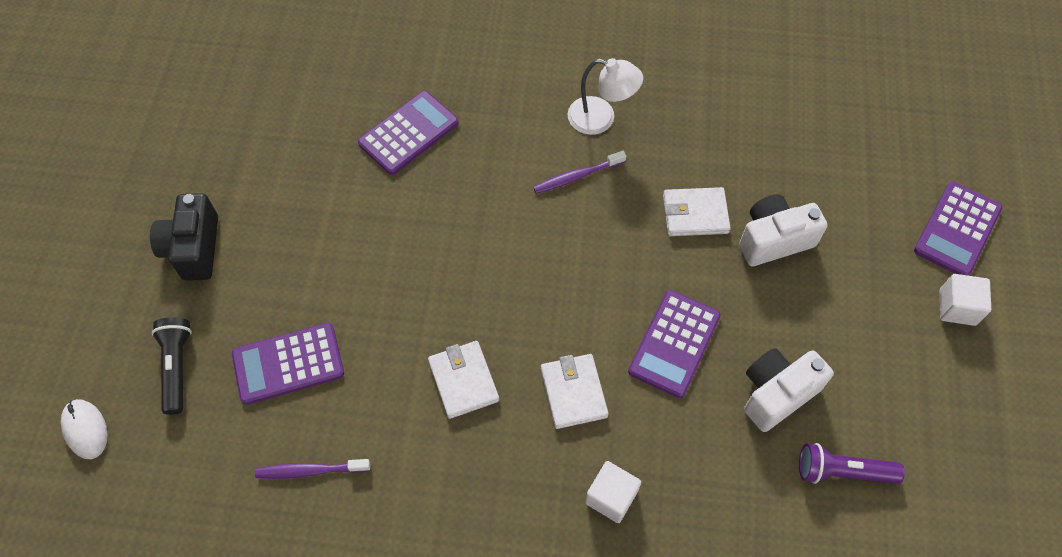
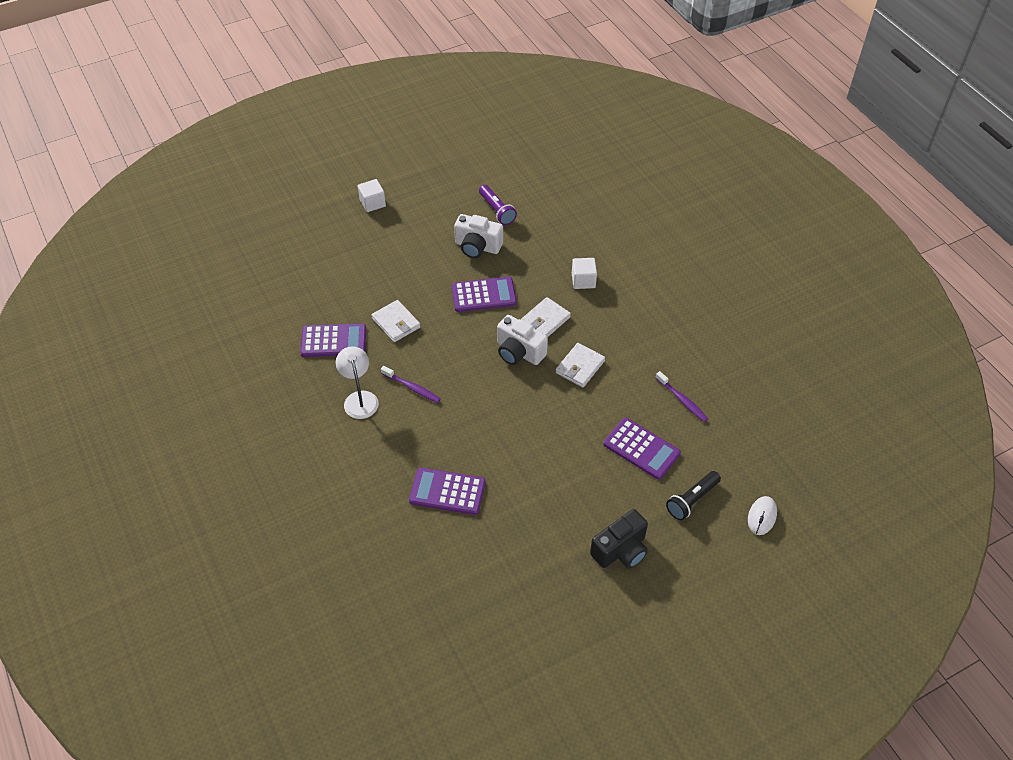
camera: 125 degrees left, 10 degrees down
white camera [739,194,828,266] -> white camera moved to [497,315,548,365]
purple calculator [914,181,1002,276] -> purple calculator moved to [300,323,366,357]

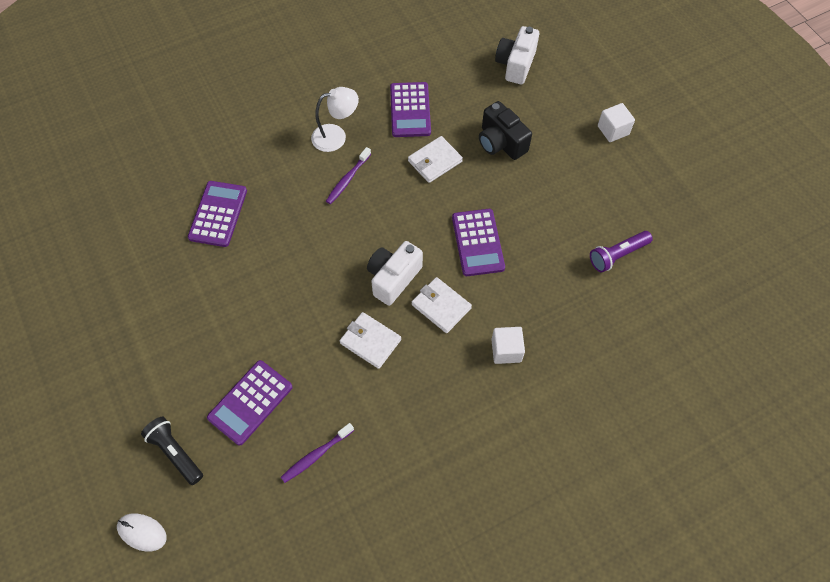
camera: 90 degrees right, 10 degrees up
white camera [454,214,503,258] -> white camera moved to [495,26,539,84]
black camera [590,509,648,569] -> black camera moved to [479,101,532,160]

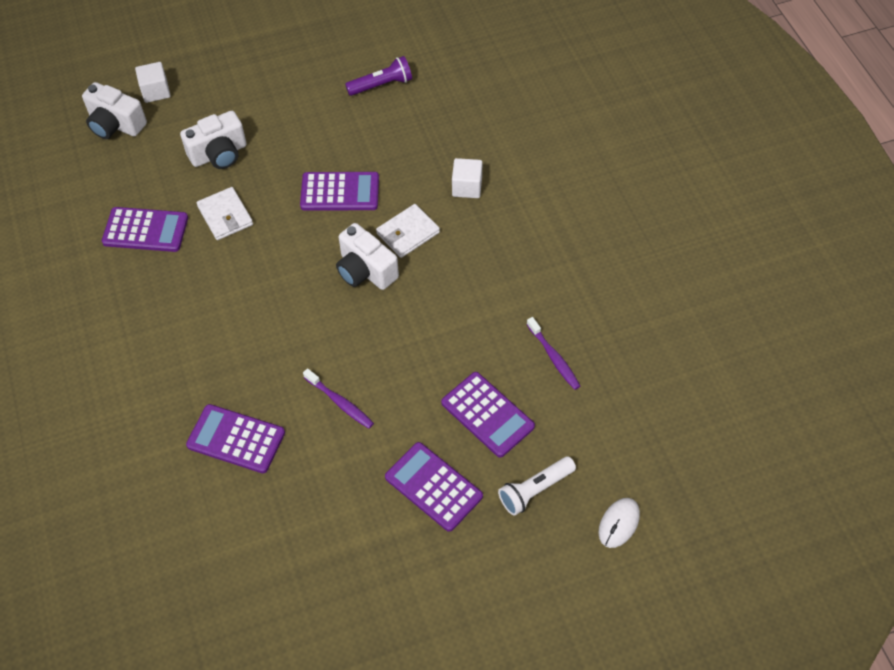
camera: 80 degrees left, 5 degrees down
black flashlight [141,417,203,485] -> white flashlight [498,456,576,516]
white lamp [311,87,359,152] -> none
purple toothbrush [326,147,371,204] -> purple toothbrush moved to [303,368,374,429]
white wallet [340,312,401,369] -> none
black camera [479,101,532,160] -> white camera [180,111,247,169]
purple flashlight [590,231,653,272] -> purple flashlight turned 90 degrees counterclockwise [345,56,412,96]
white cube [598,103,635,142] -> white cube moved to [135,62,171,103]
none -> purple calculator [385,442,483,532]

